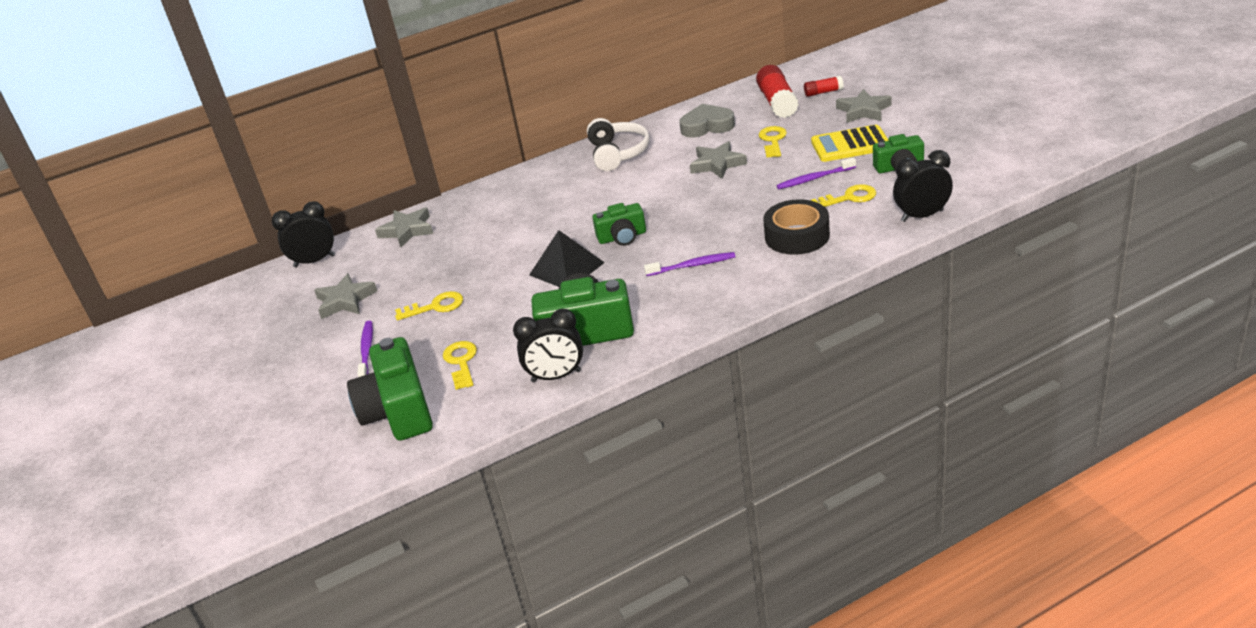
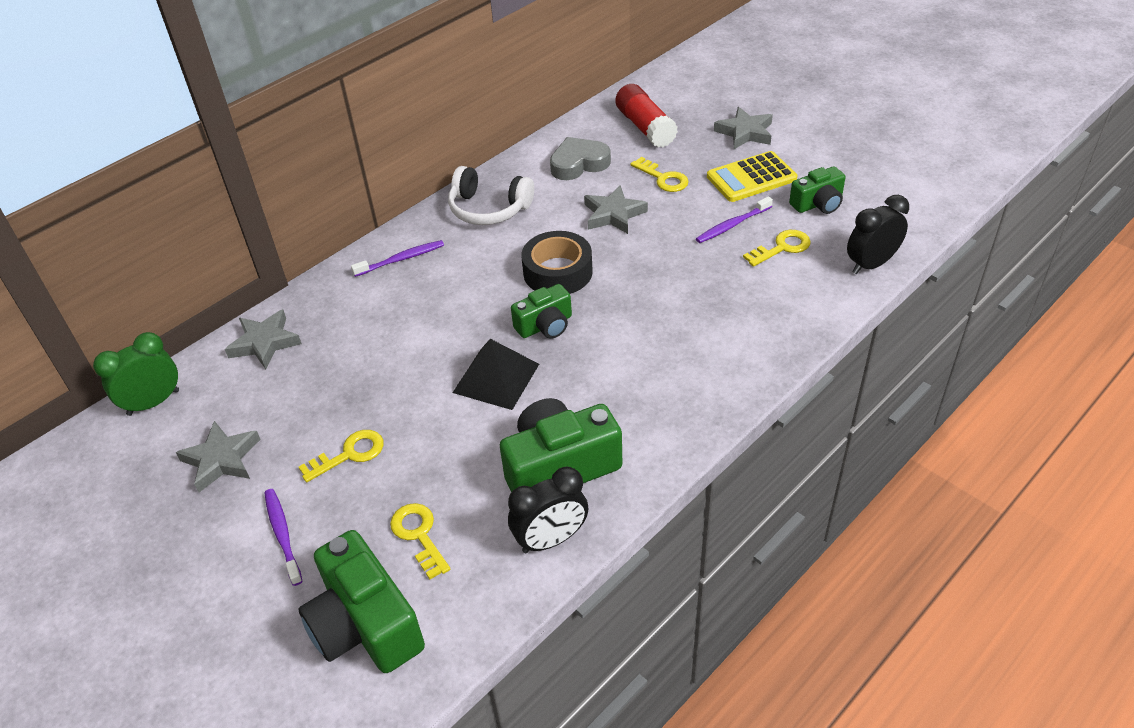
camera: 20 degrees left, 10 degrees up
black clock [272,201,335,267] -> green clock [93,332,179,416]
white headphones [587,118,650,171] -> white headphones turned 135 degrees clockwise [448,166,534,225]
purple toothbrush [644,252,735,276] -> purple toothbrush moved to [351,240,444,277]
yellow key [759,126,787,158] -> yellow key turned 150 degrees clockwise [630,157,689,192]
black tape [763,199,830,255] -> black tape moved to [521,231,593,294]
red glue stick [804,76,844,97] -> none

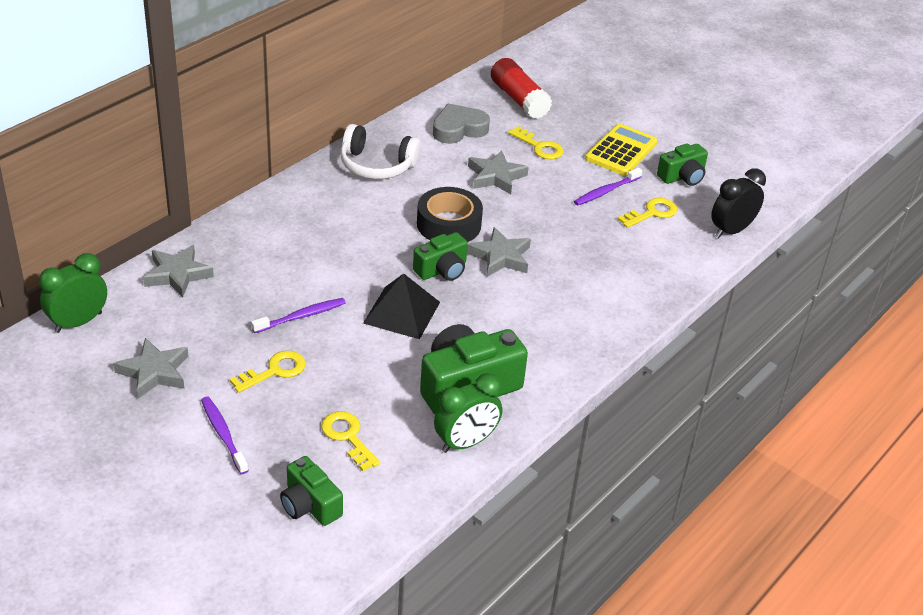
camera: 10 degrees left, 5 degrees down
green camera [298,530,425,673] -> green camera [280,456,343,526], size x0.59
purple toothbrush [351,240,444,277] -> purple toothbrush moved to [251,298,346,333]
black clock [508,466,588,553] -> green clock [434,373,502,453]
yellow calculator [707,151,797,202] -> yellow calculator turned 150 degrees clockwise [585,124,657,175]
grey star [714,107,773,149] -> grey star moved to [467,227,531,277]

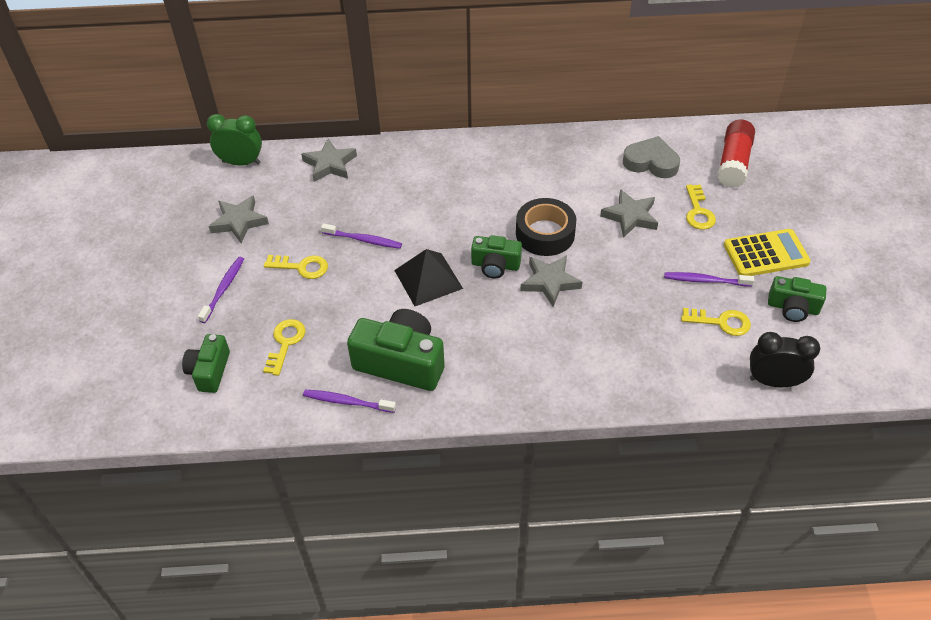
camera: 50 degrees right, 10 degrees up
white headphones [340,124,421,179] -> none
green clock [434,373,502,453] -> purple toothbrush [303,390,396,413]

